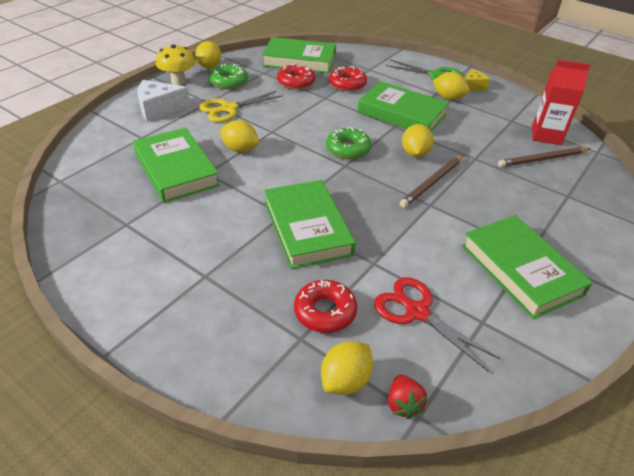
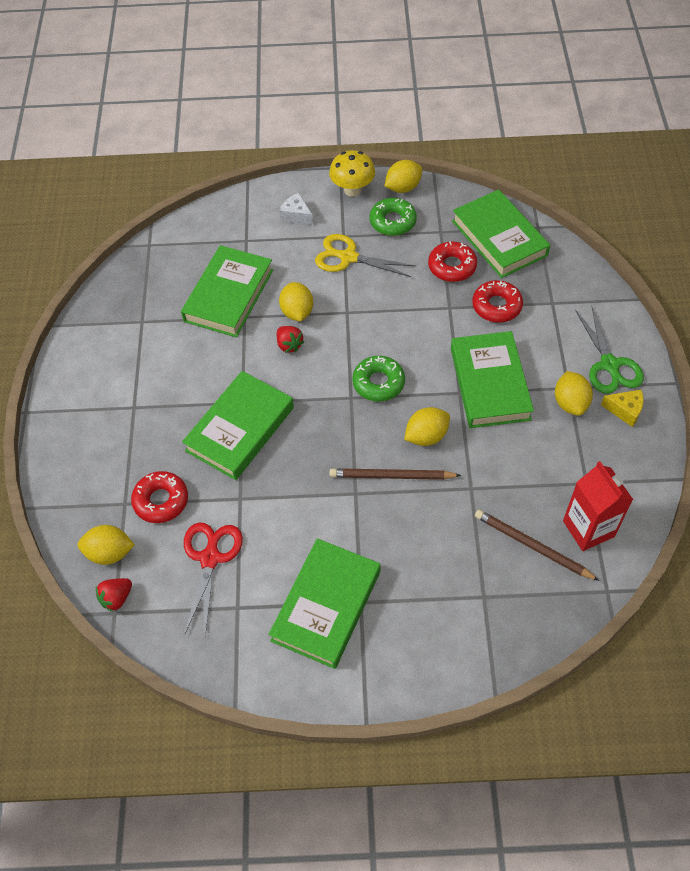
camera: 55 degrees right, 15 degrees up
white cheese [138,80,191,122] -> white cheese [279,193,313,225], size x0.62
none -> red strawberry [277,326,304,353]

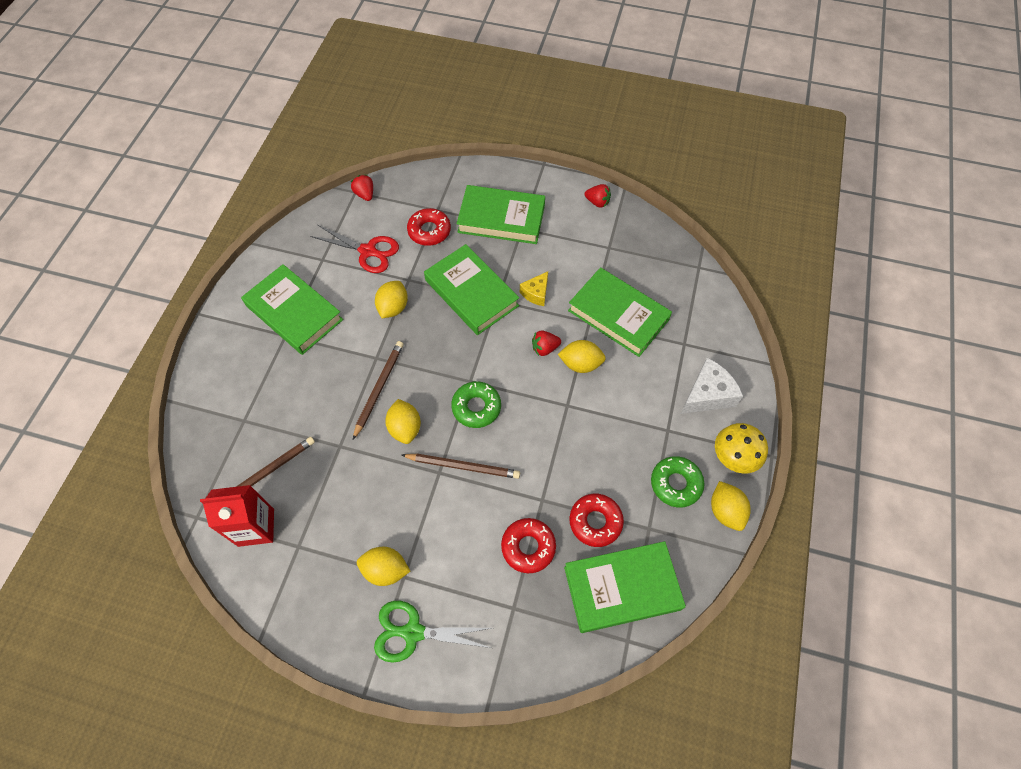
camera: 105 degrees right, 5 degrees up
yellow lemon [77,525,135,565] -> yellow lemon moved to [375,281,408,318]
white cheese [279,193,313,225] -> white cheese [681,358,743,414], size x1.62
yellow scissors [315,234,416,277] -> none
green book [451,331,534,428] -> green book moved to [457,185,545,244]
yellow cheese [601,390,644,427] -> yellow cheese moved to [520,271,548,306]
none -> brown pencil [402,454,520,479]
none -> red strawberry [585,184,611,208]

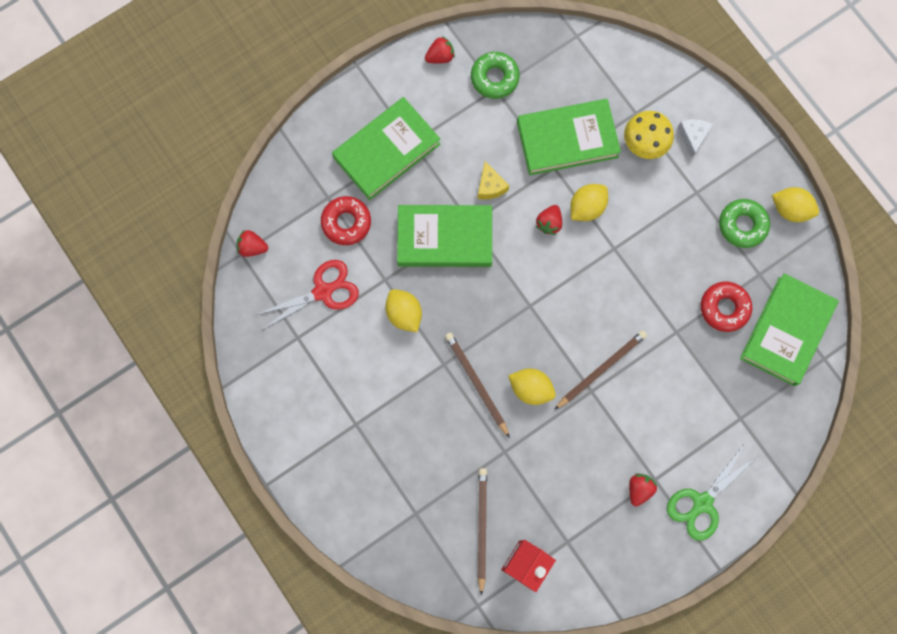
camera: 50 degrees left, 15 degrees up
green book [241,264,343,355] -> none
yellow lemon [357,547,410,586] -> red strawberry [629,473,657,506]
green donut [451,381,501,428] -> green donut moved to [471,52,520,99]
red donut [501,518,556,573] -> none
white cheese [681,358,743,414] -> white cheese [678,119,713,158], size x0.62
yellow mushroom [715,423,768,473] -> yellow mushroom moved to [624,111,674,159]

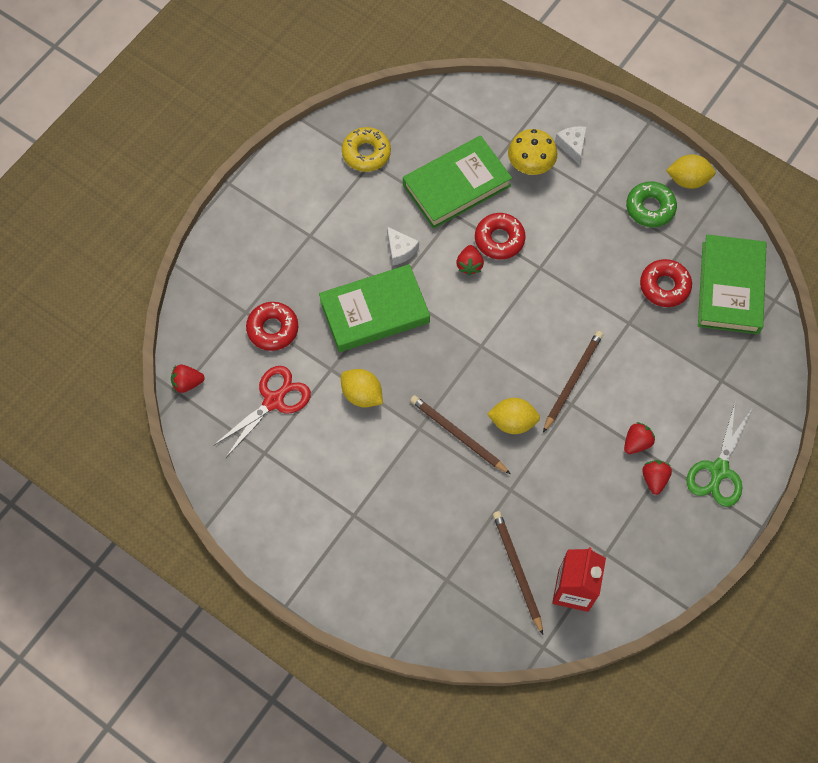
camera: 20 degrees left, 10 degrees down
green book [332,97,441,200] -> none
red strawberry [425,36,455,63] -> red strawberry moved to [624,422,655,454]
green donut [471,52,520,99] -> yellow donut [342,127,391,172]
yellow cheese [478,161,509,200] -> white cheese [387,227,419,266]
yellow lemon [570,184,608,221] -> red donut [475,213,525,259]

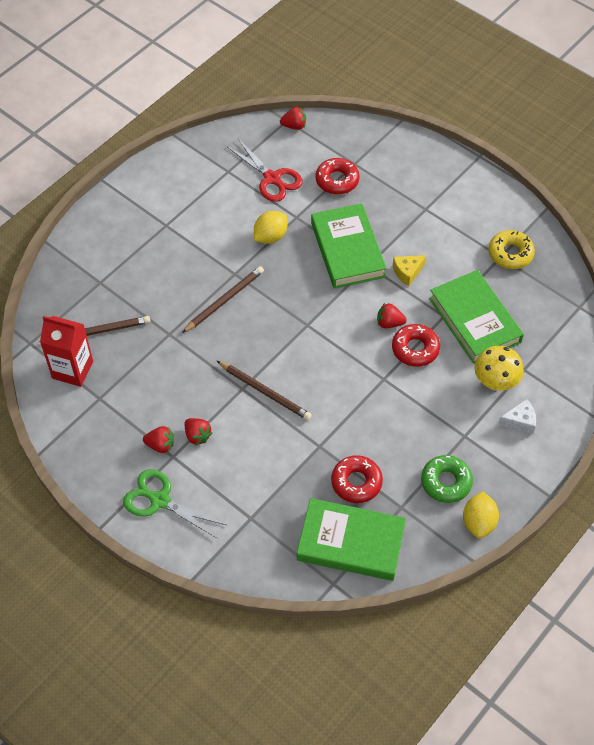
camera: 95 degrees right, 10 degrees down
red strawberry [171,365,205,393] -> red strawberry turned 90 degrees clockwise [280,107,306,130]
white cheese [387,227,419,266] -> yellow cheese [393,255,426,286]
yellow lemon [487,398,540,434] -> none

